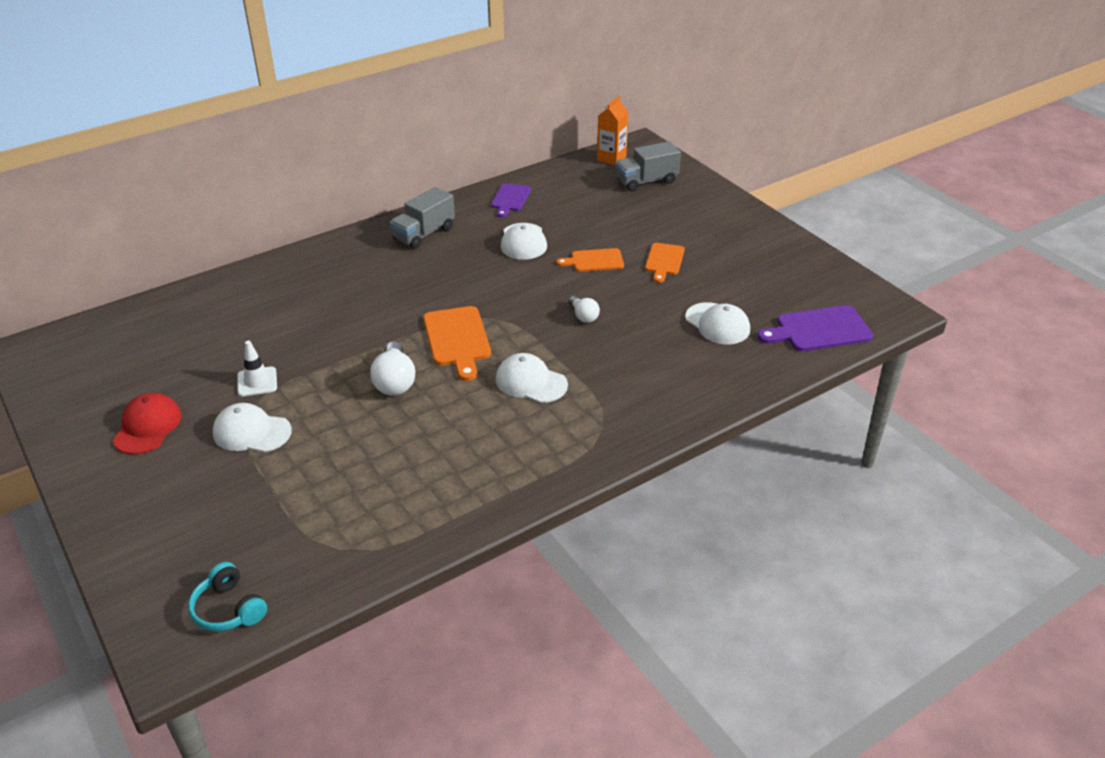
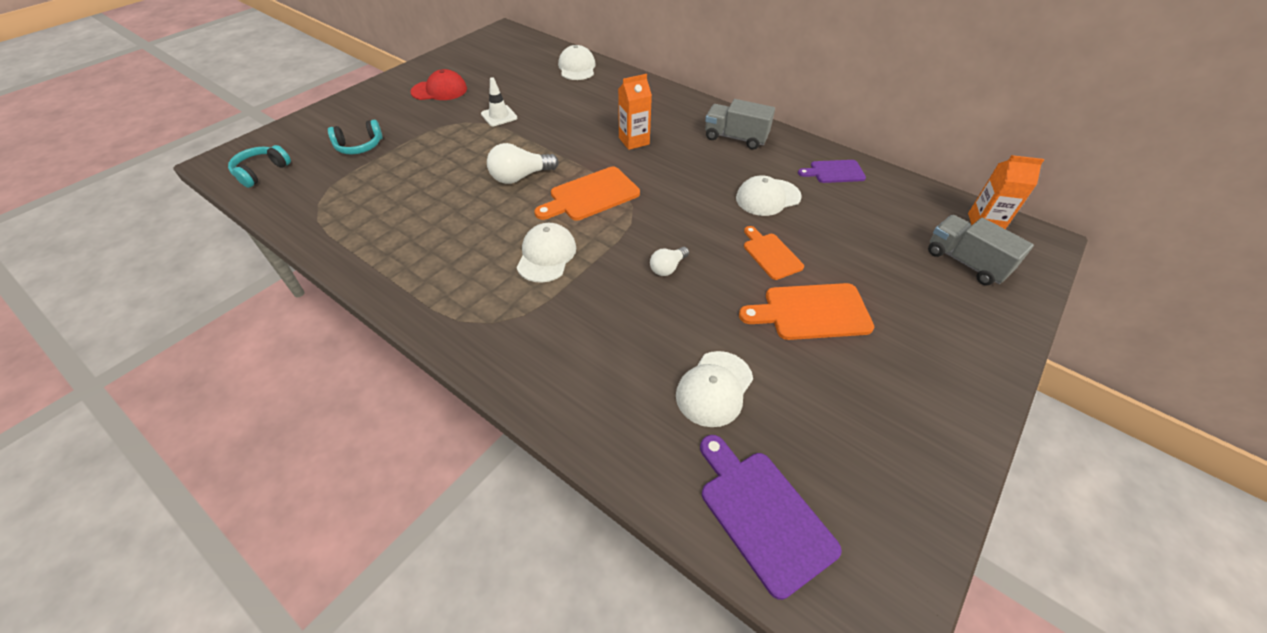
camera: 70 degrees right, 10 degrees up
white cap [213,403,292,452] -> white cap moved to [558,45,596,80]
orange cutting board [645,243,685,283] -> orange cutting board [739,283,874,340], size x1.55
none -> turquoise headphones [328,119,383,154]
none -> orange carton [618,74,652,150]

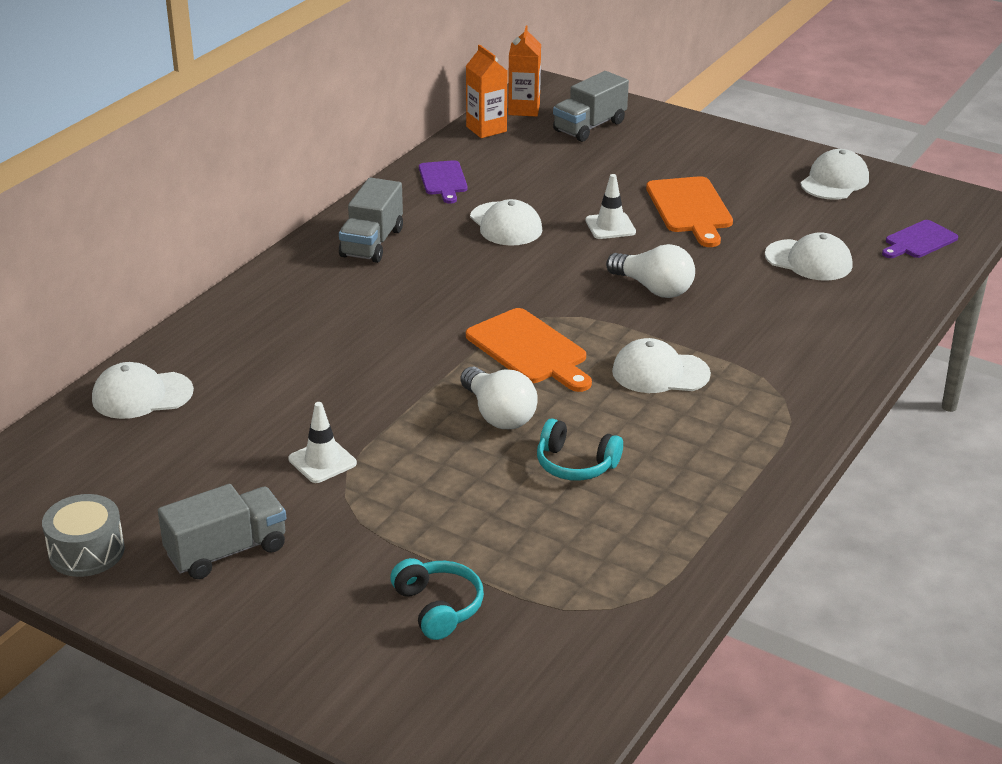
camera: 95 degrees left, 15 degrees down
turquoise headphones [228,145,291,188] -> turquoise headphones moved to [537,419,623,481]
red cap [410,69,467,100] -> grey truck [158,484,286,579]
orange carton [618,74,652,150] -> orange carton moved to [466,45,507,138]
white light bulb [650,247,689,276] -> white light bulb [606,244,695,298], size x1.65
purple cutting board [700,435,842,600] -> purple cutting board [882,220,958,258], size x0.64
orange cutting board [744,226,804,280] -> white traffic cone [586,174,636,239]
none -> grey drum [42,494,125,577]
none -> white cap [801,149,869,200]

